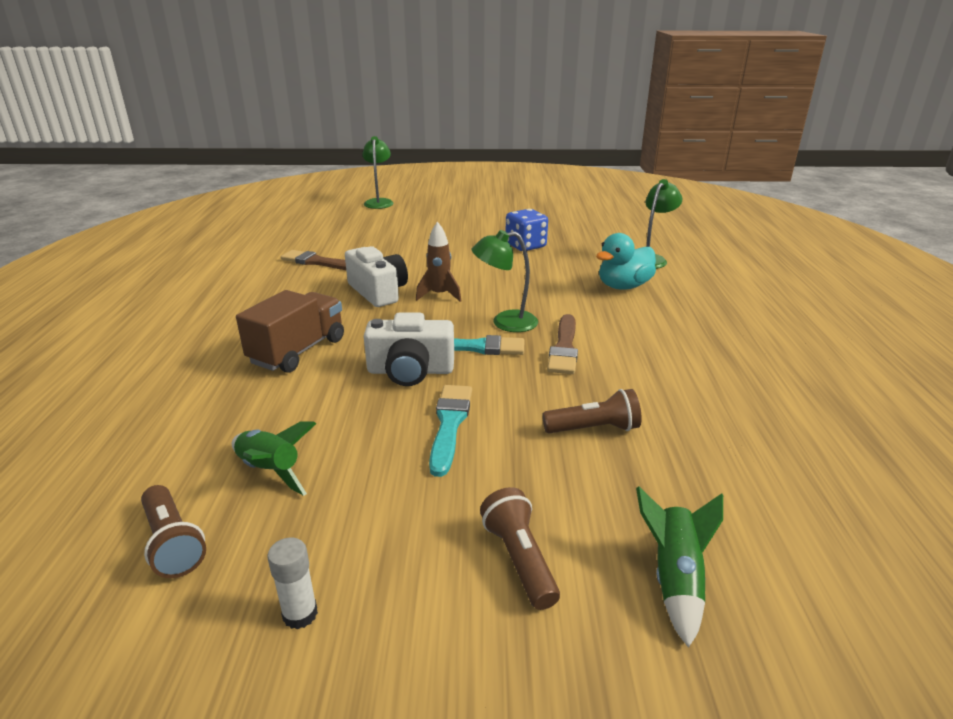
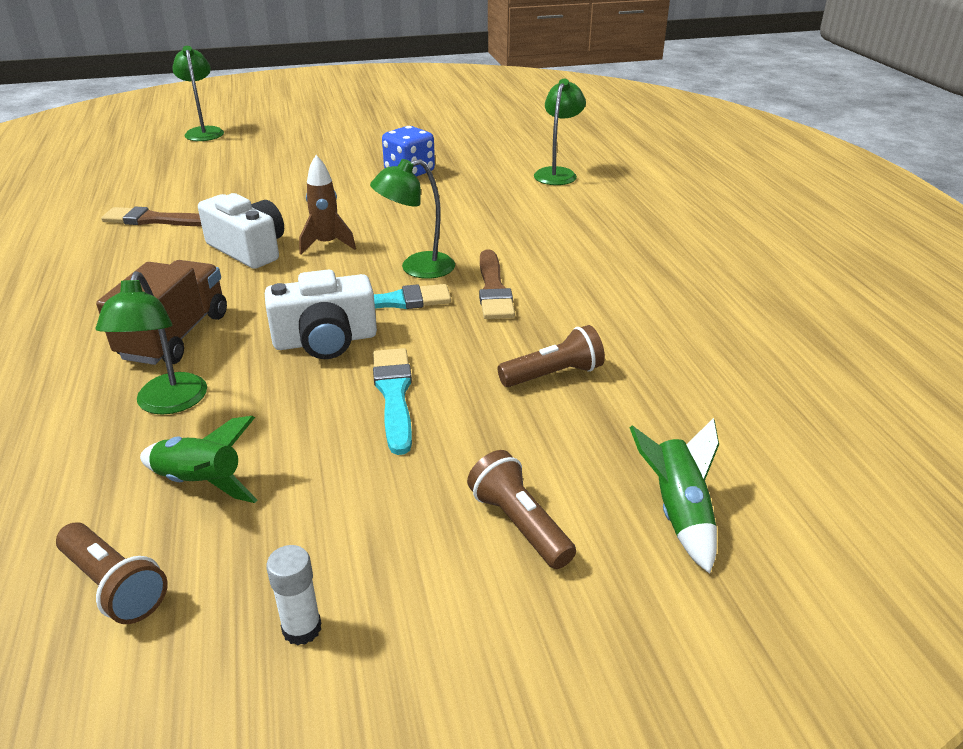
camera: 15 degrees left, 5 degrees up
turquoise duck [596,233,656,290] -> none
none -> green lamp [96,271,207,414]

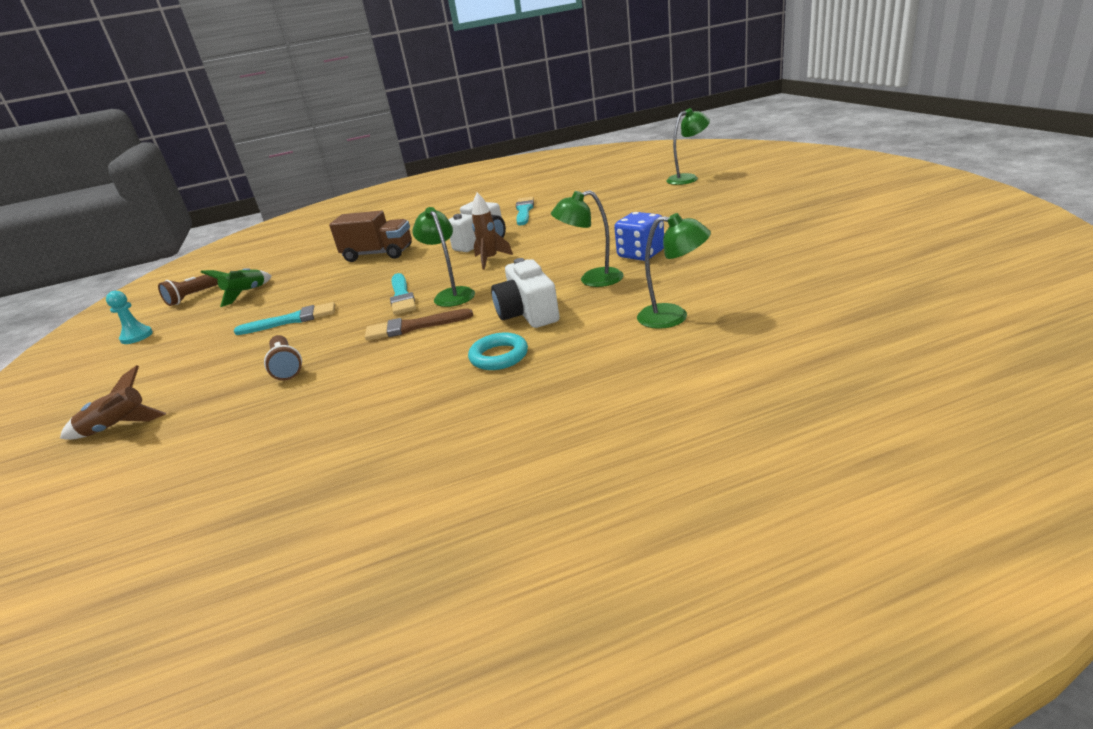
camera: 90 degrees right, 5 degrees down
green lamp [96,271,207,414] -> green lamp moved to [551,190,624,287]
brown brush [101,207,202,226] -> turquoise brush [516,197,534,225]
white camera [265,269,377,359] -> white camera moved to [491,258,560,328]
white glue stick [266,545,321,646] -> turquoise pawn [106,291,153,344]
brown flashlight [467,450,576,569] -> none
green rocket [629,418,719,574] -> brown rocket [60,365,166,440]
none -> turquoise ring [468,332,528,370]

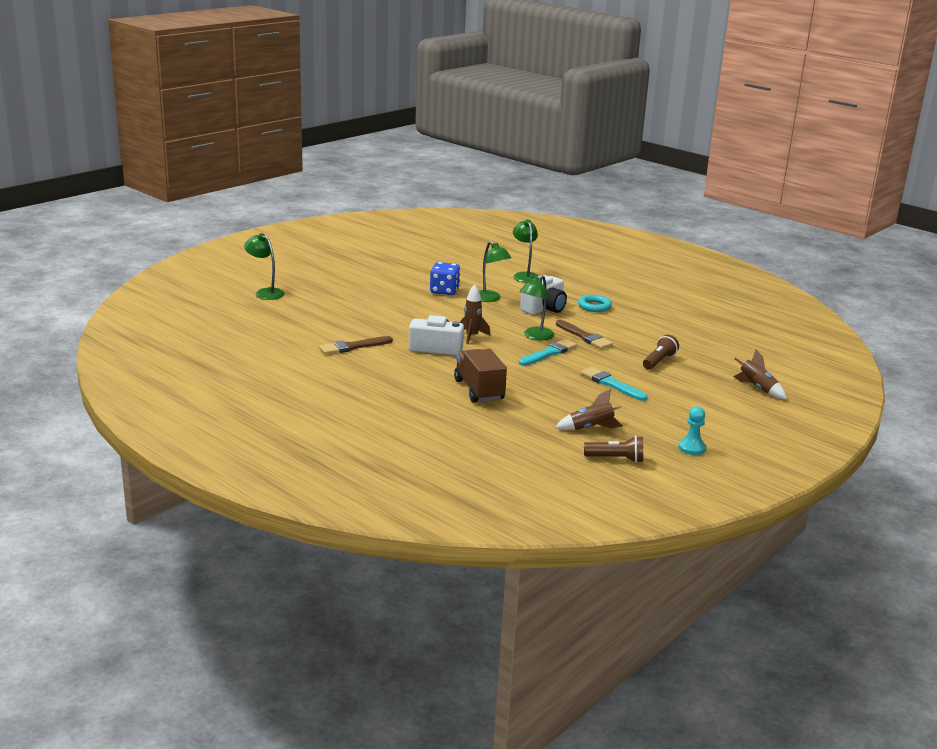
camera: 125 degrees left, 5 degrees down
green rocket [201,268,272,307] -> brown rocket [555,389,623,430]
turquoise brush [516,197,534,225] -> brown brush [319,336,393,355]

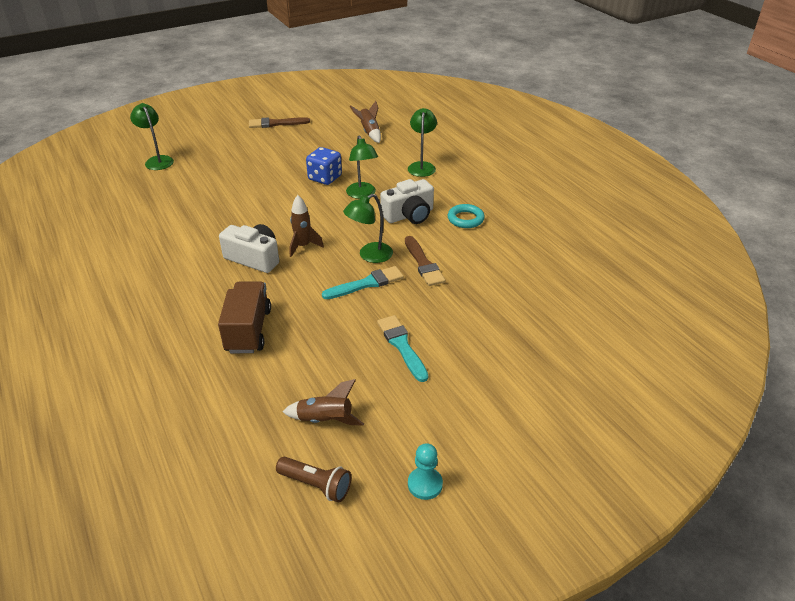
camera: 20 degrees right, 15 degrees up
brown brush [319,336,393,355] -> brown brush moved to [249,117,310,128]
brown flashlight [643,335,679,370] -> none
brown rocket [733,350,787,399] -> brown rocket moved to [350,101,381,143]

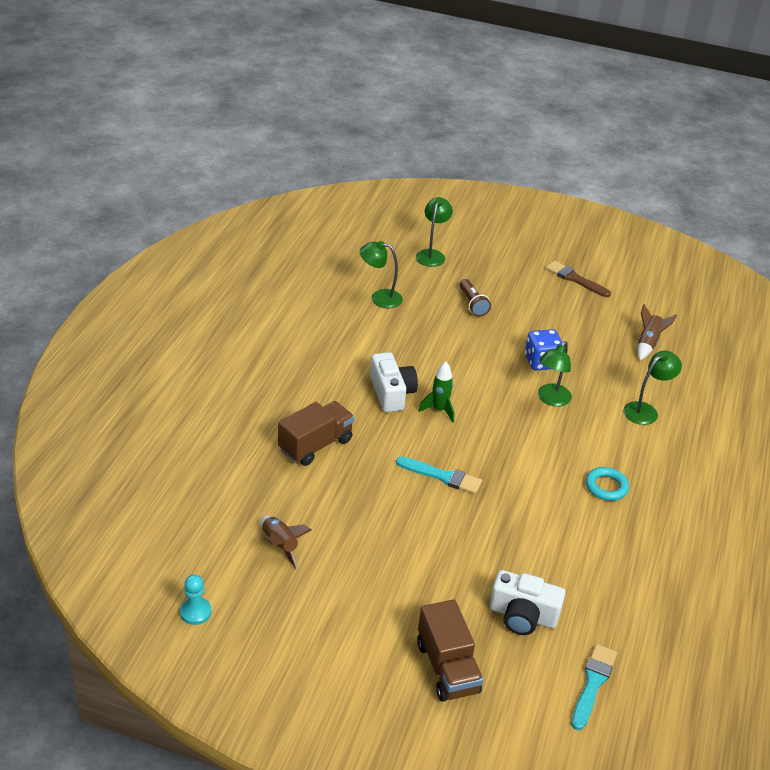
camera: 45 degrees right, 0 degrees up
brown flashlight [276,457,351,502] -> brown flashlight moved to [460,279,491,317]
brown rocket [289,195,324,257] -> green rocket [418,362,454,423]
green lamp [343,194,393,263] -> green lamp moved to [360,241,403,308]
turquoise brush [377,315,428,382] -> turquoise brush moved to [571,644,617,730]
white camera [380,179,434,224] -> white camera moved to [489,570,566,635]
brown brush [405,236,445,286] -> none
turquoise pawn [408,443,443,500] -> turquoise pawn moved to [180,575,211,625]
none -> brown truck [417,599,483,702]

